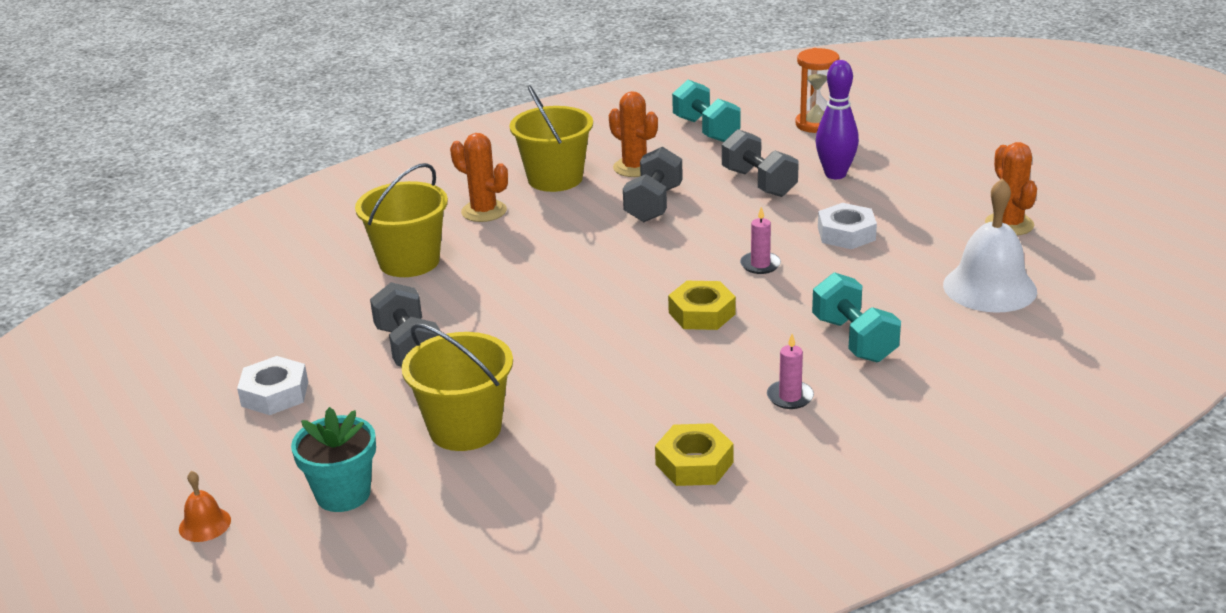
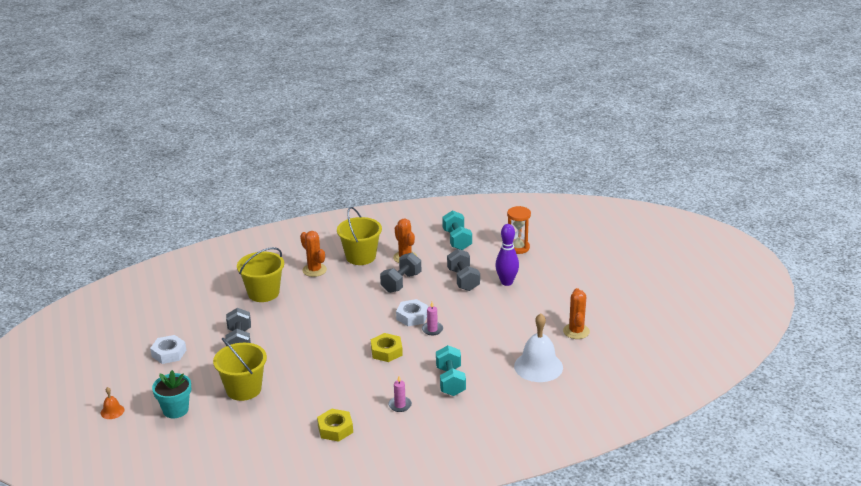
camera: 15 degrees right, 0 degrees up
white nut [818,203,877,249] -> white nut moved to [396,299,428,326]

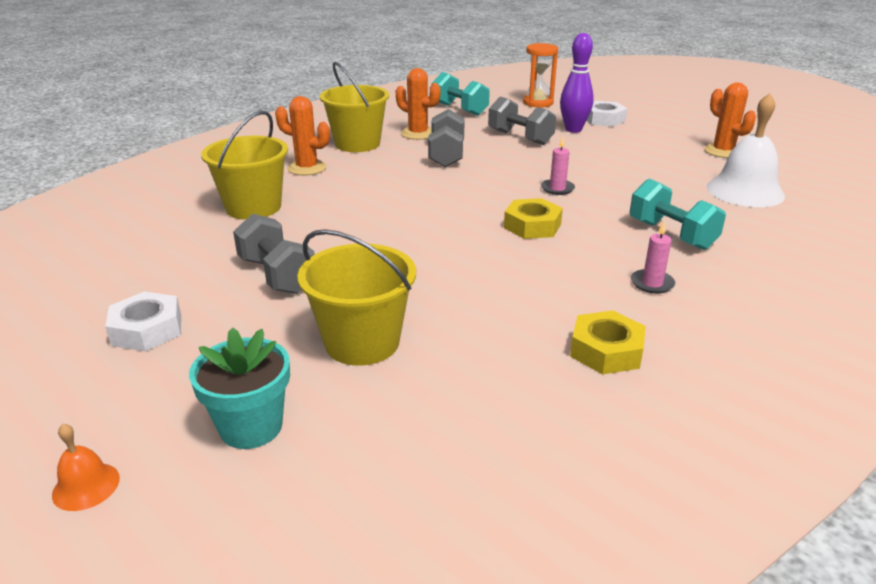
camera: 30 degrees left, 0 degrees up
white nut [396,299,428,326] -> white nut moved to [587,101,627,127]

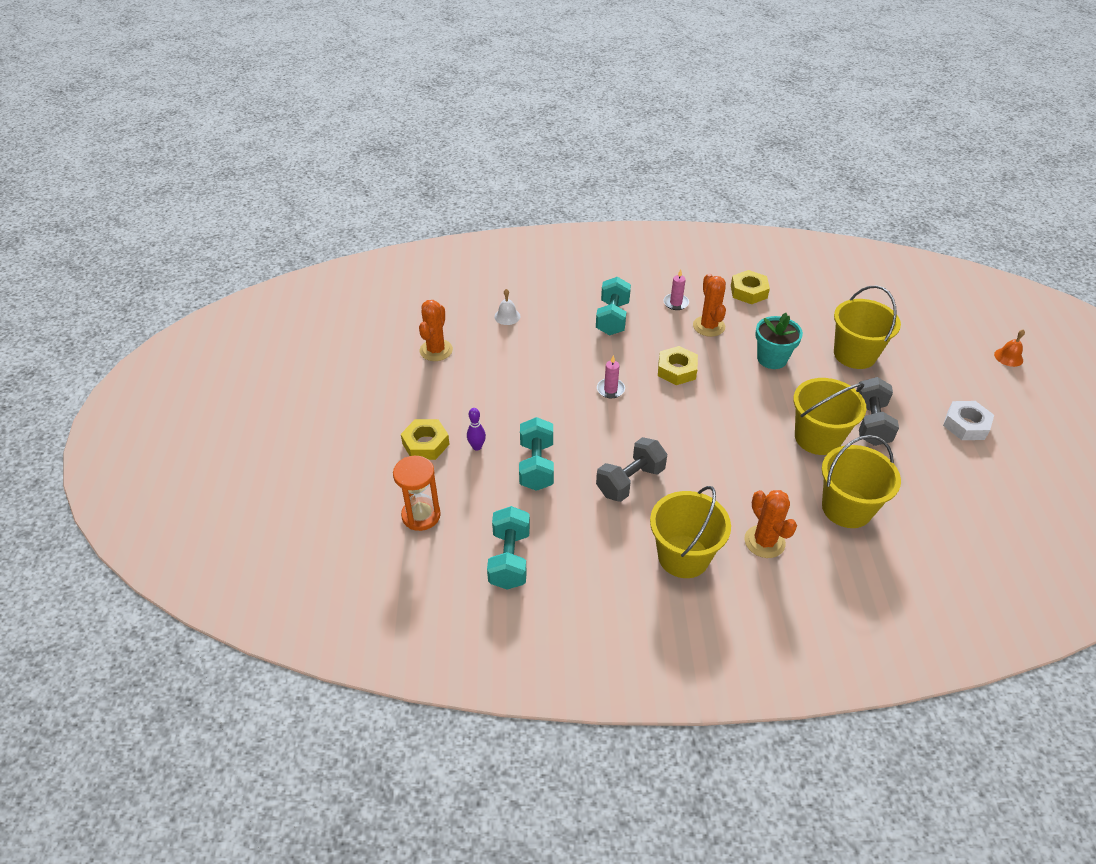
camera: 135 degrees left, 15 degrees up
turquoise flower pot [189,328,290,449] -> turquoise flower pot moved to [755,313,803,369]
orange cactus [396,68,440,140] -> orange cactus moved to [693,274,726,337]
grey dumbbell [488,97,556,145] -> turquoise dumbbell [519,417,554,491]
purple bowling pin [560,33,594,133] -> purple bowling pin [467,408,486,450], size x0.54
white nut [587,101,627,127] -> yellow nut [401,419,449,460]
white bell [707,93,785,207] -> white bell [495,289,520,325], size x0.46
none -> yellow bucket [793,378,867,455]

